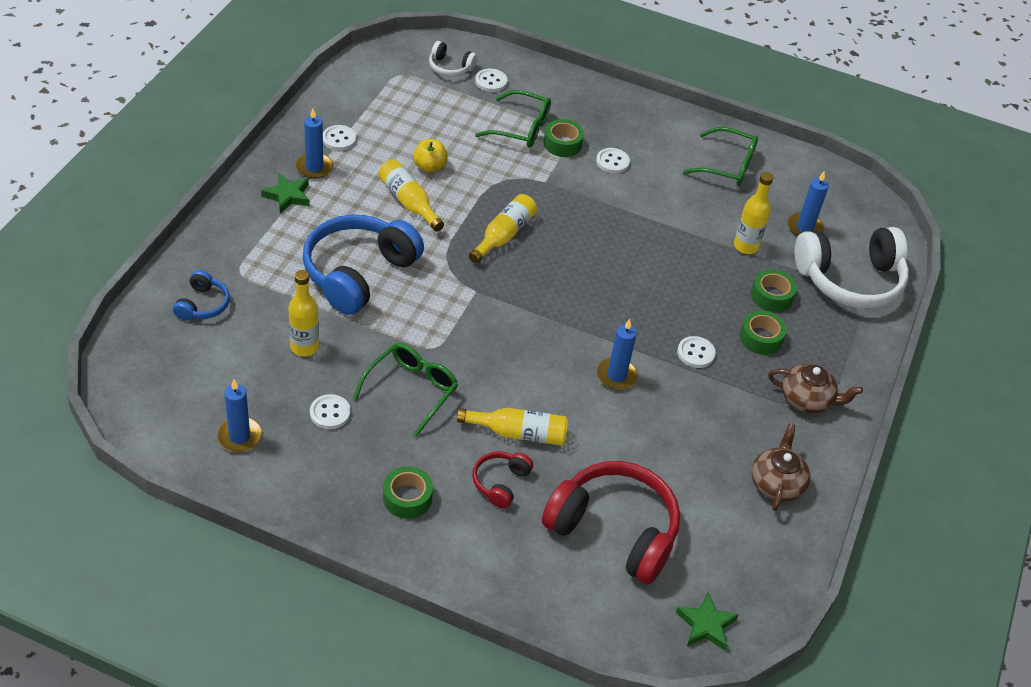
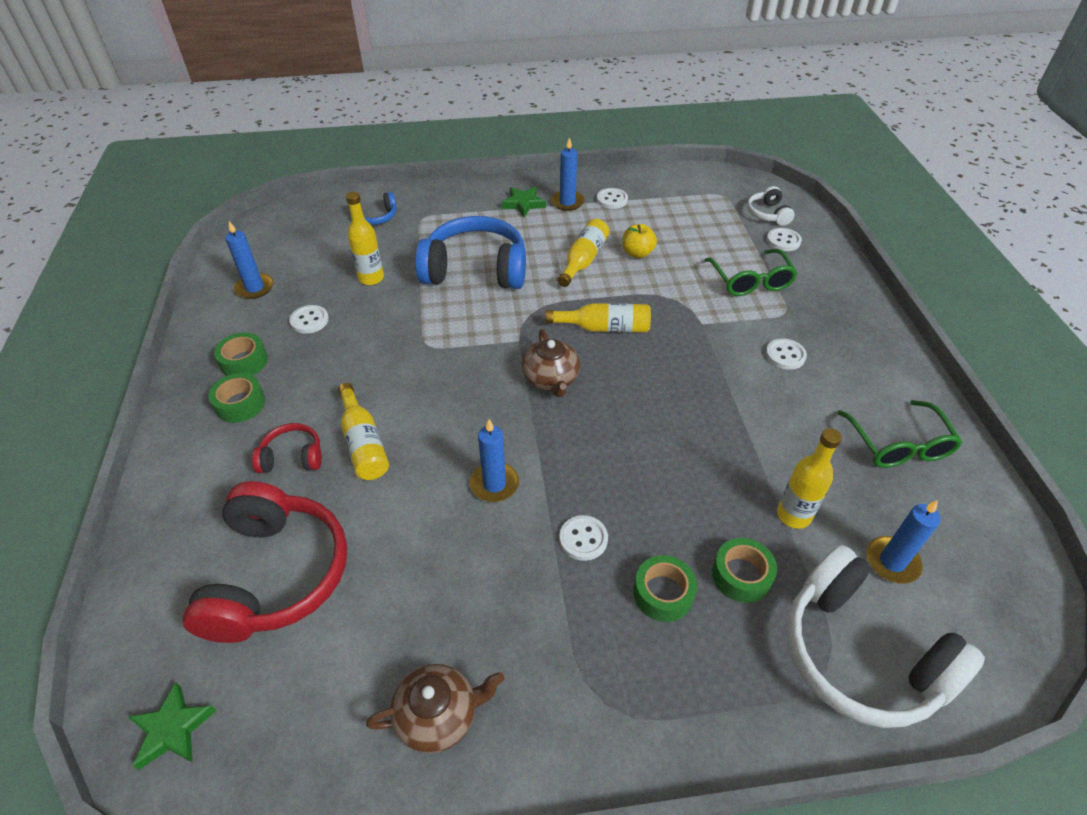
camera: 65 degrees right, 0 degrees up
green glasses [353,343,458,437] -> none
green tape [544,119,584,157] -> green tape moved to [214,332,268,376]
brown teapot [768,364,863,413] -> brown teapot moved to [521,329,580,397]

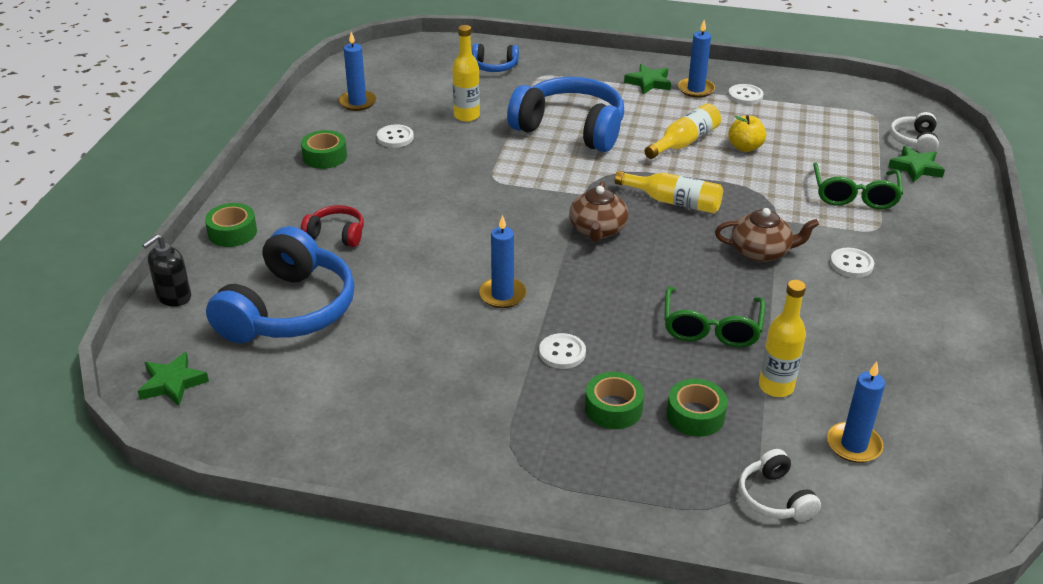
camera: 20 degrees right, 10 degrees down
red headphones [183,481,347,643] -> blue headphones [206,226,355,343]
green tape [208,373,265,423] -> green tape moved to [205,203,257,247]
yellow bottle [338,383,389,480] -> none
brown teapot [366,664,504,753] -> brown teapot moved to [715,208,819,262]
white button [767,228,802,251] -> green star [888,146,945,183]
white headphones [787,545,985,728] -> white headphones [739,449,821,522], size x0.47
green glasses [837,400,962,468] -> green glasses moved to [664,287,765,347]
none -> black soap dispenser [142,234,191,307]

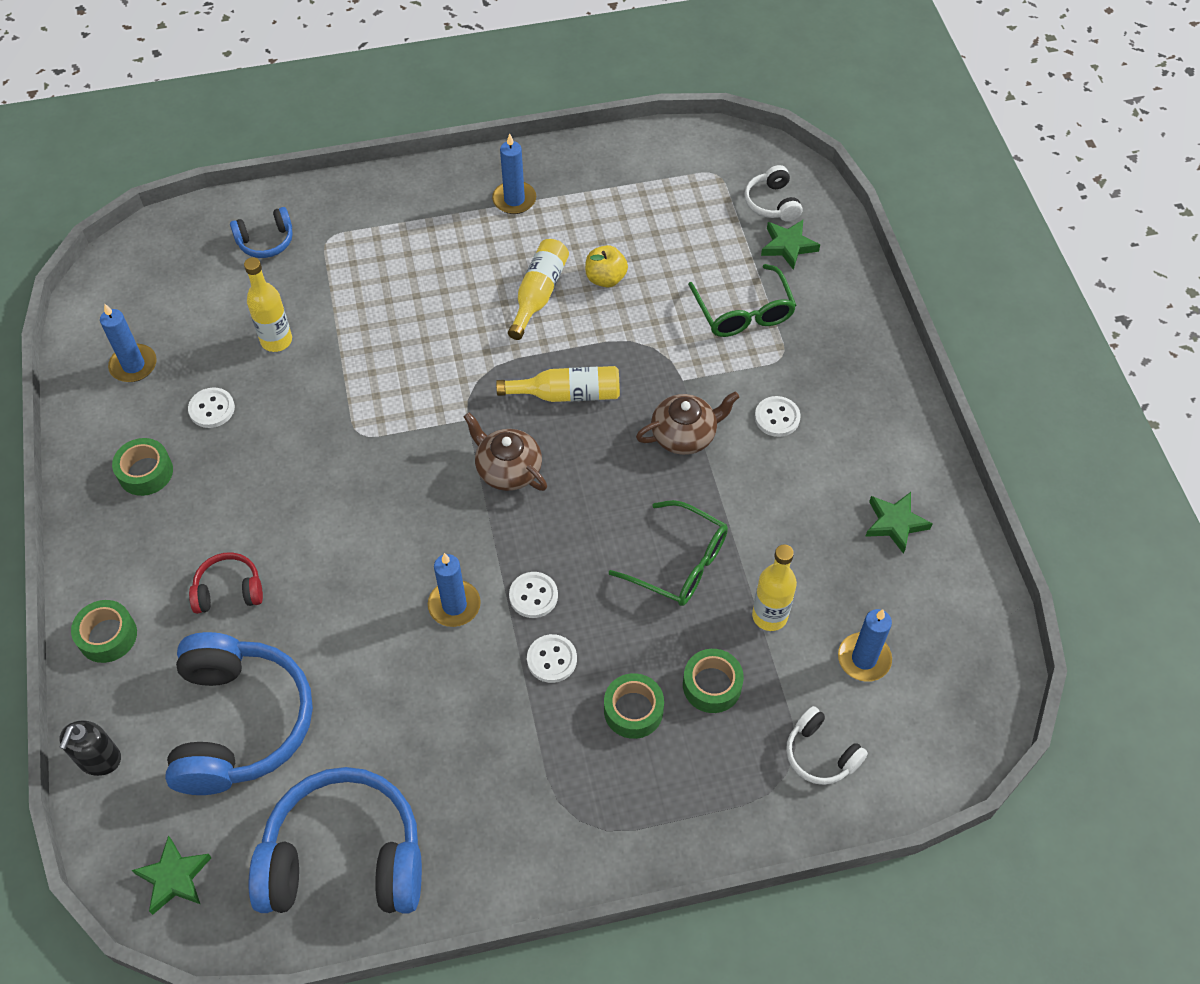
camera: 25 degrees left, 20 degrees up
blue headphones [507,77,624,152] -> blue headphones moved to [248,767,422,913]
brown teapot [569,181,628,242] -> brown teapot turned 150 degrees clockwise [463,412,547,491]
green star [624,64,671,94] -> green star moved to [865,492,933,554]
green glasses [664,287,765,347] -> green glasses turned 45 degrees counterclockwise [609,500,728,606]
white button [728,84,764,105] -> white button moved to [509,572,558,618]

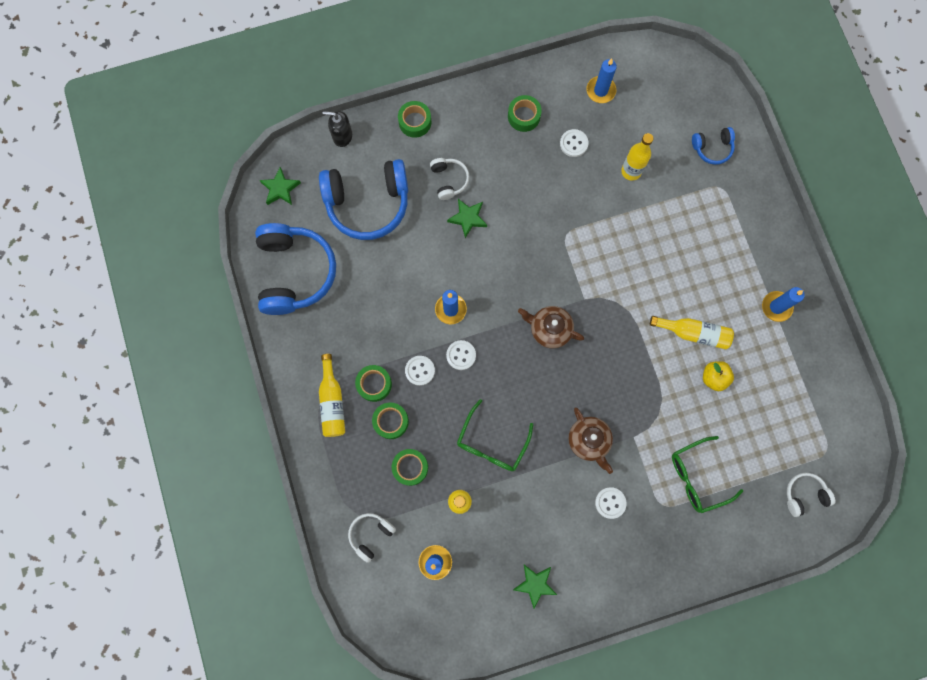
camera: 85 degrees right, 20 degrees up
red headphones [189,552,263,614] -> white headphones [430,158,470,200]
blue headphones [230,207,293,258] -> blue headphones turned 75 degrees counterclockwise [692,127,735,165]
brown teapot [463,412,547,491] -> brown teapot turned 105 degrees counterclockwise [518,306,584,348]
yellow bottle [496,366,620,402] -> yellow bottle moved to [319,354,345,437]
green star [761,220,820,270] -> green star moved to [447,199,487,238]
none -> green tape [355,365,392,402]

